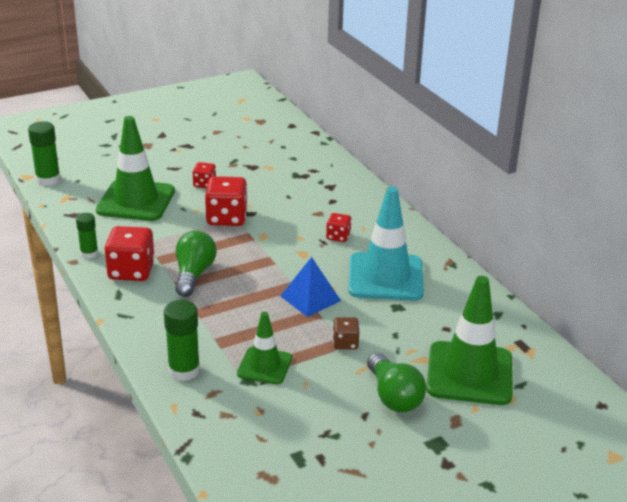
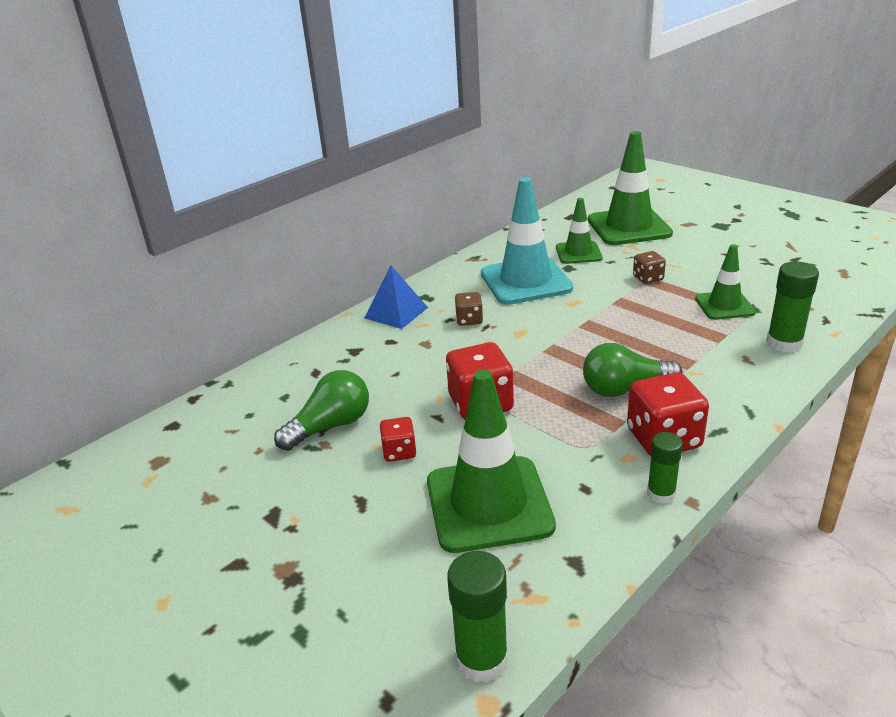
camera: 105 degrees left, 0 degrees up
blue pyramid [280,257,341,317] -> blue pyramid moved to [364,266,428,329]
red dice [326,213,351,242] -> brown dice [455,292,483,326]
green light bulb [367,353,426,412] -> green light bulb moved to [274,370,369,451]
none -> green traffic cone [556,198,603,264]

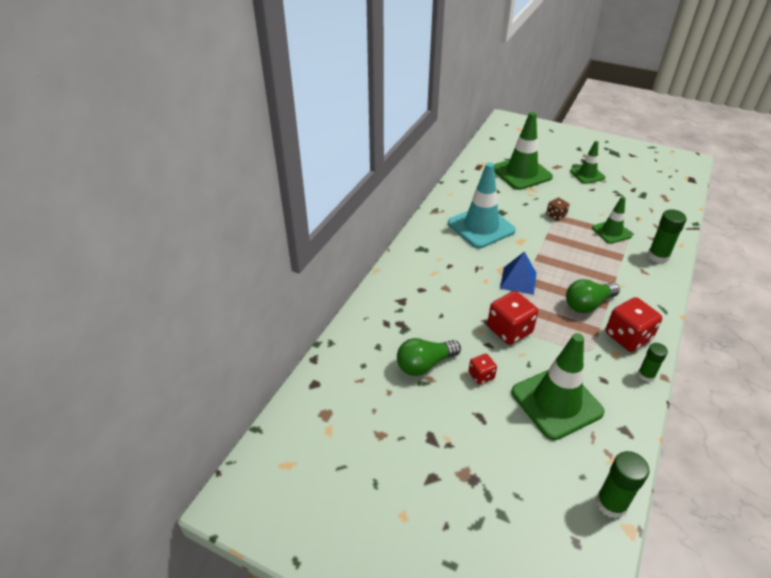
camera: 20 degrees left, 10 degrees up
green light bulb [274,370,369,451] -> green light bulb turned 150 degrees counterclockwise [397,338,461,376]
blue pyramid [364,266,428,329] -> blue pyramid moved to [500,251,536,295]
brown dice [455,292,483,326] -> none
green traffic cone [556,198,603,264] -> green traffic cone moved to [570,141,605,184]

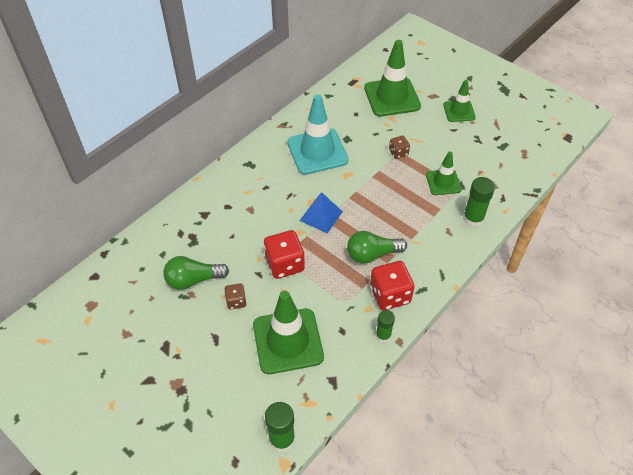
camera: 15 degrees right, 10 degrees up
red dice [469,353,497,385] -> brown dice [224,283,247,310]

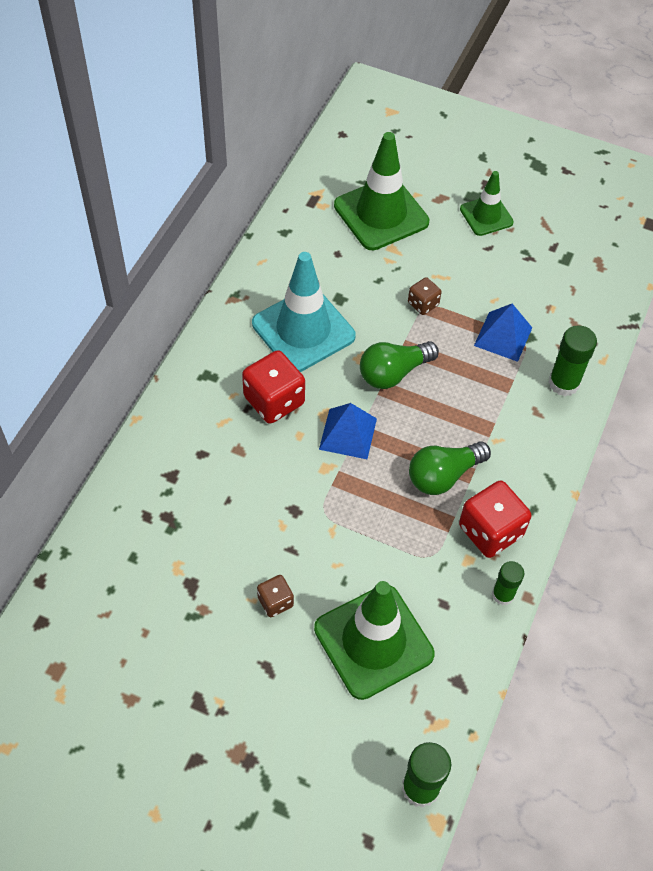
camera: 20 degrees left, 5 degrees up
green light bulb [163,256,229,290] -> green light bulb moved to [360,341,439,389]
red dice [264,230,305,279] -> red dice moved to [242,350,305,424]
green traffic cone [426,151,462,195] -> blue pyramid [474,304,532,362]

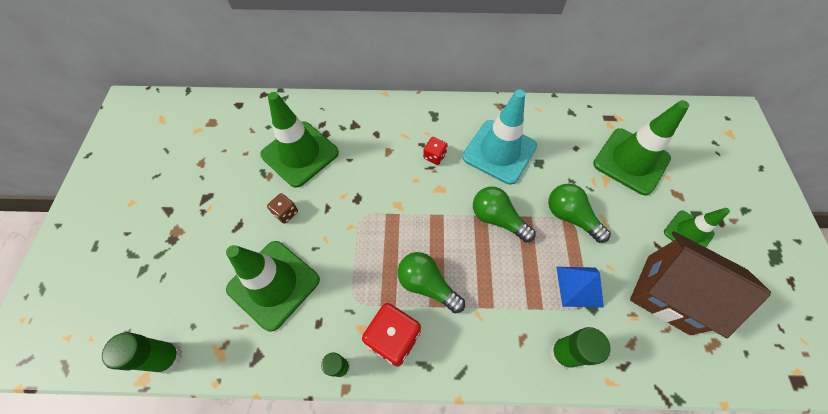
camera: 70 degrees right, 5 degrees up
red dice [242,350,305,424] -> red dice [423,137,448,165], size x0.55
blue pyramid [319,403,377,459] -> none
brown dice [408,277,442,315] -> green light bulb [548,184,611,243]
none -> green traffic cone [260,92,339,188]
none -> brown house [630,231,771,338]

